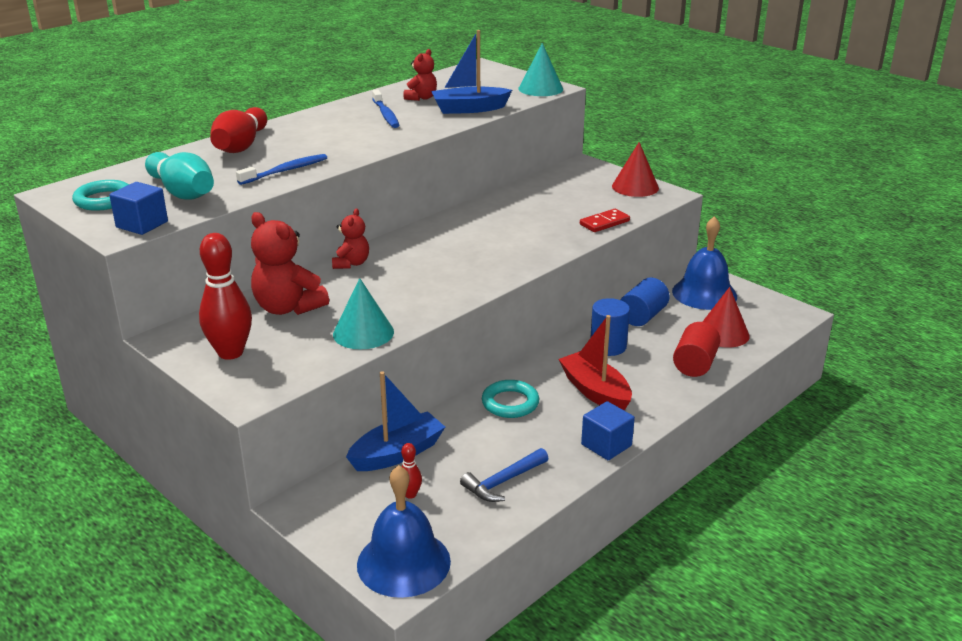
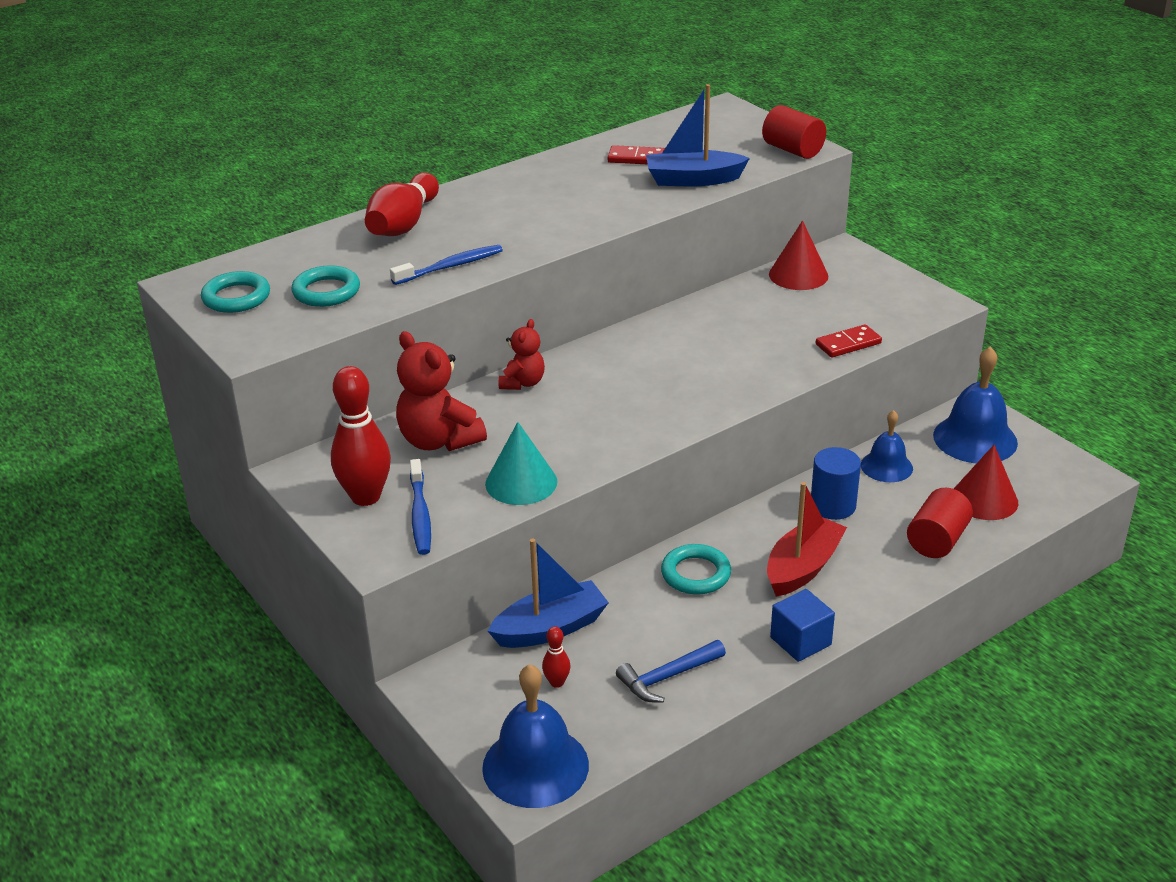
camera: 10 degrees right, 5 degrees up
blue cube [109,182,168,235] -> none
turquoise bowling pin [145,152,214,200] -> turquoise ring [291,265,360,307]
blue toothbrush [372,89,399,128] -> blue toothbrush moved to [410,459,431,555]
red teddy bear [403,49,437,101] -> red domino [607,145,665,164]
turquoise cone [518,43,563,96] -> red cylinder [762,105,826,159]
red boat [559,315,632,411] -> red boat turned 60 degrees clockwise [767,482,847,597]
red cone [612,142,659,197] -> red cone moved to [769,221,828,290]
blue cylinder [621,277,670,326] -> blue bell [861,410,913,482]

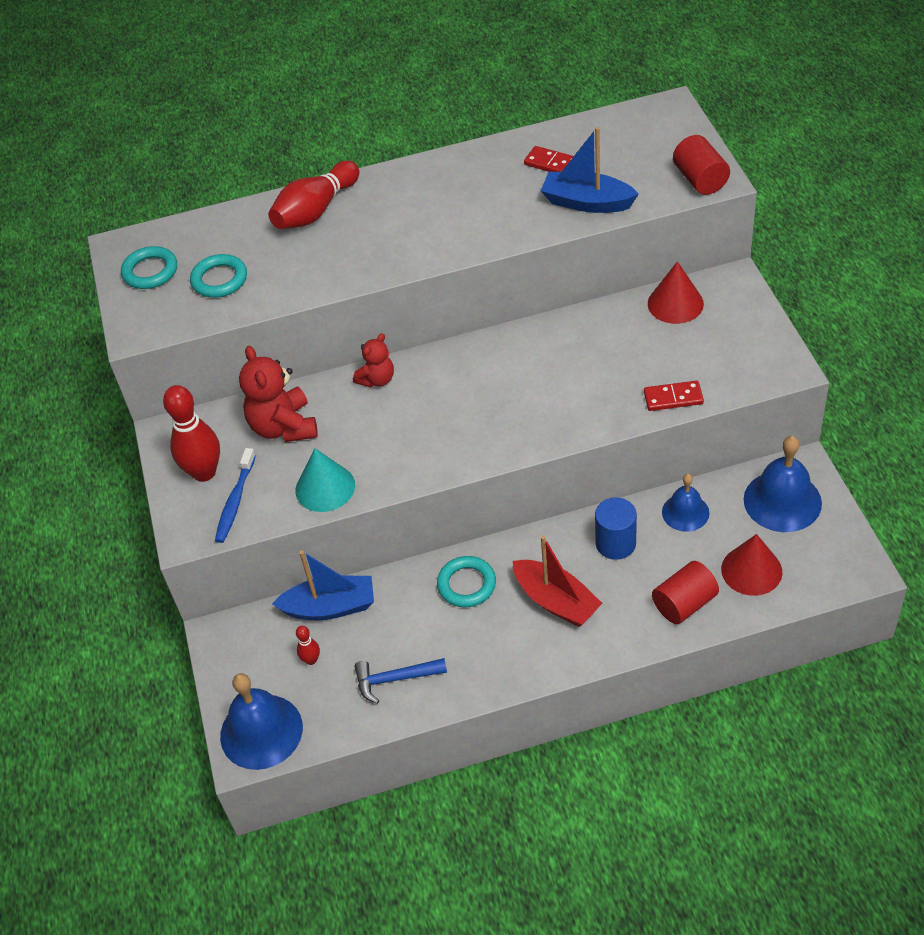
camera: 25 degrees right, 15 degrees up
blue toothbrush [390,245,503,285] -> none
red boat [767,482,847,597] -> red boat turned 75 degrees clockwise [513,535,602,627]
blue cube [770,589,835,662] -> none

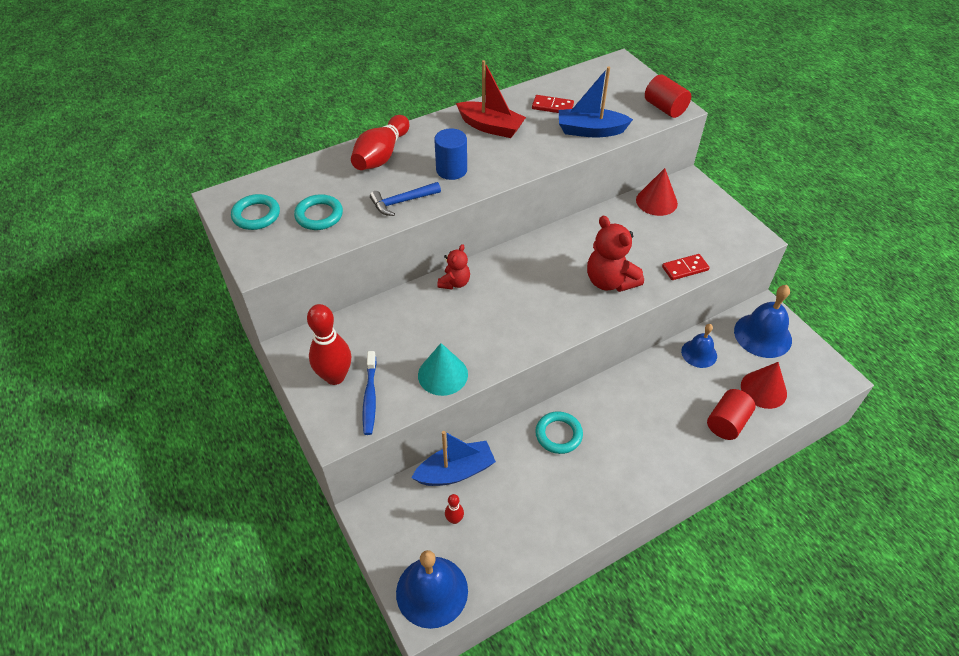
camera: 20 degrees left, 0 degrees up
red teddy bear [239,346,318,442] -> red teddy bear moved to [587,216,644,292]
blue hammer [355,658,447,704] -> blue hammer moved to [370,182,441,216]
red boat [513,535,602,627] -> red boat moved to [456,60,526,138]
blue cylinder [595,498,637,560] -> blue cylinder moved to [434,129,467,180]

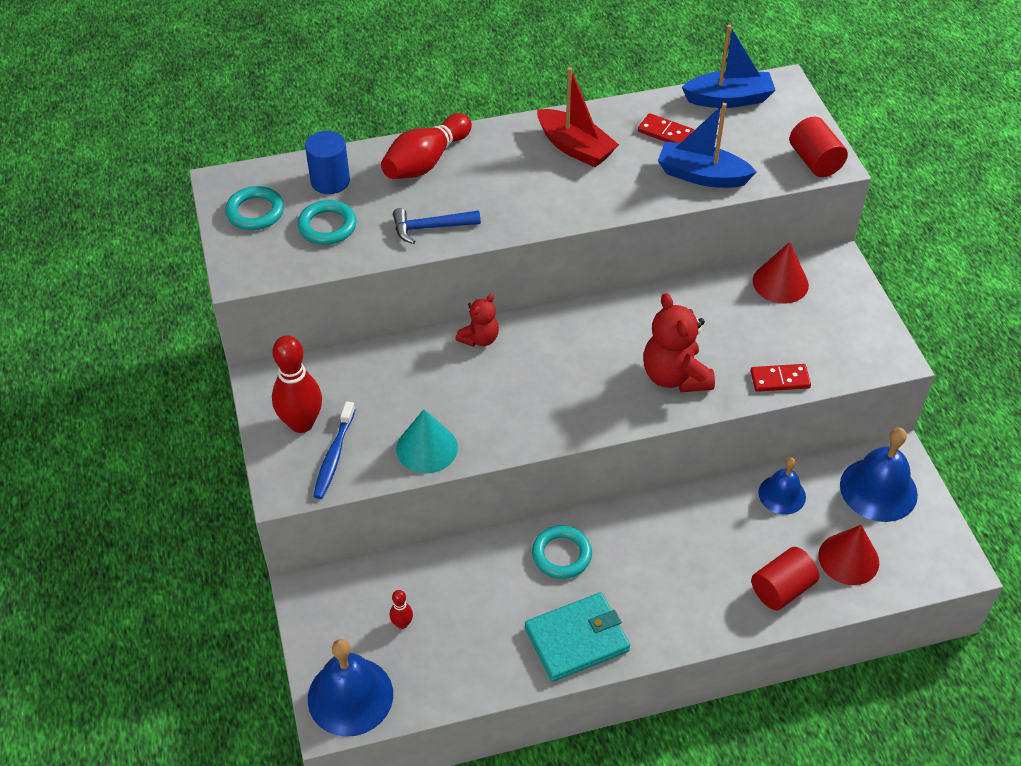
camera: 15 degrees right, 0 degrees up
blue boat [412,431,496,486] -> blue boat moved to [682,25,776,108]
blue cylinder [434,129,467,180] -> blue cylinder moved to [305,131,350,194]
none -> turquoise wallet [525,592,630,682]

